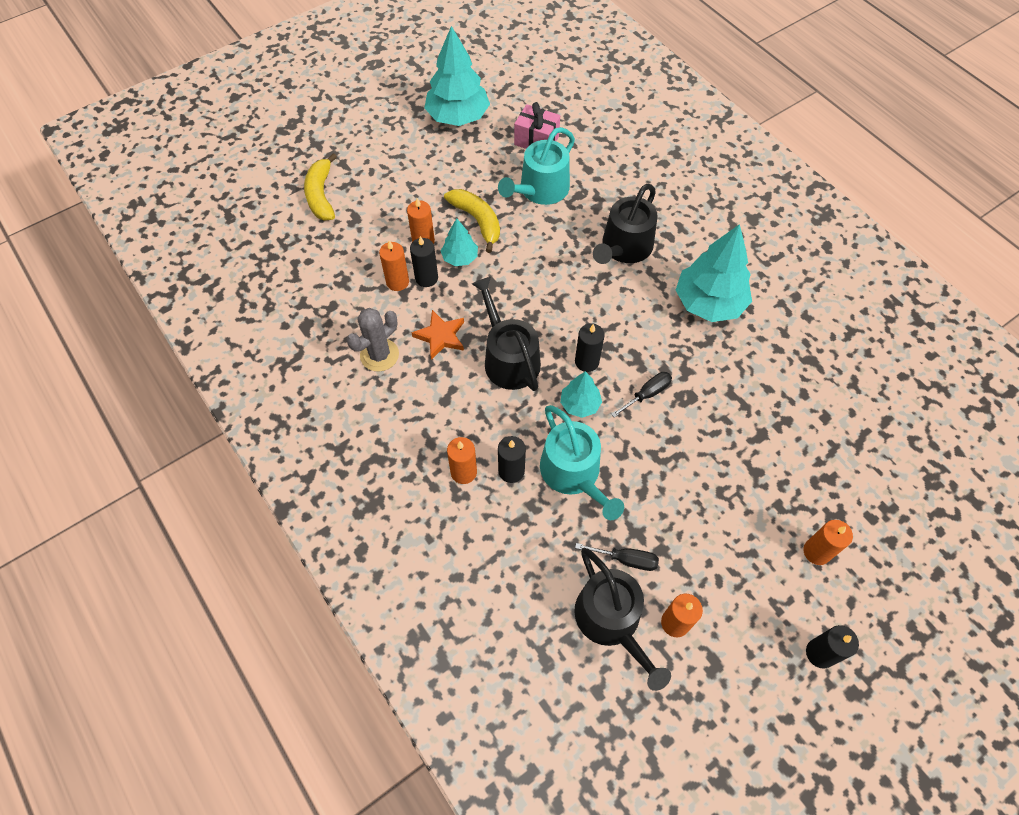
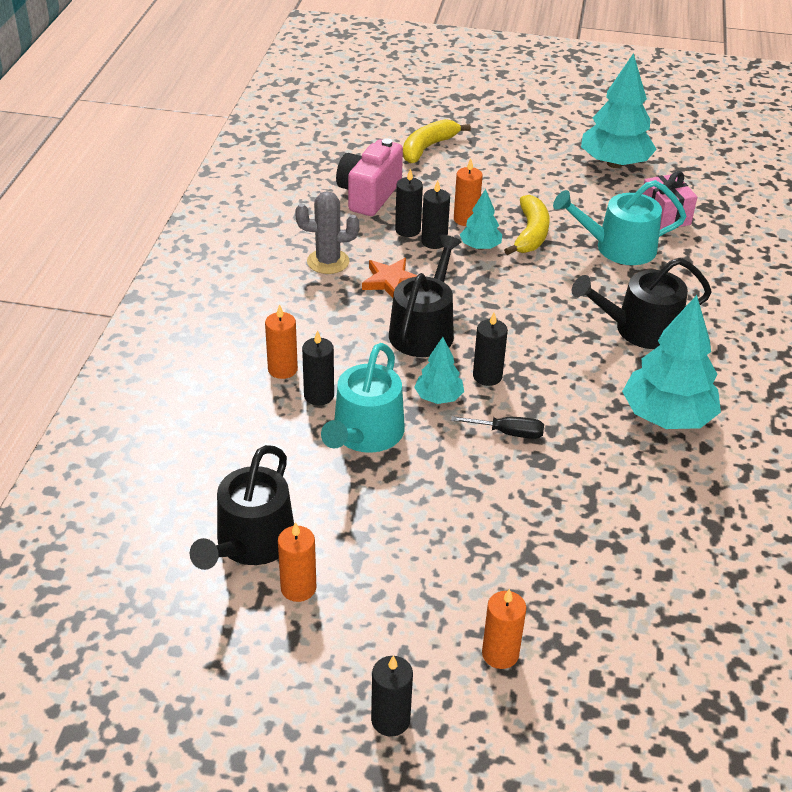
camera: 45 degrees right, 20 degrees down
orange candle [379,241,409,291] -> black candle [395,169,423,237]
black screwdriver [575,543,659,571] -> none
none -> pink camera [336,138,403,216]

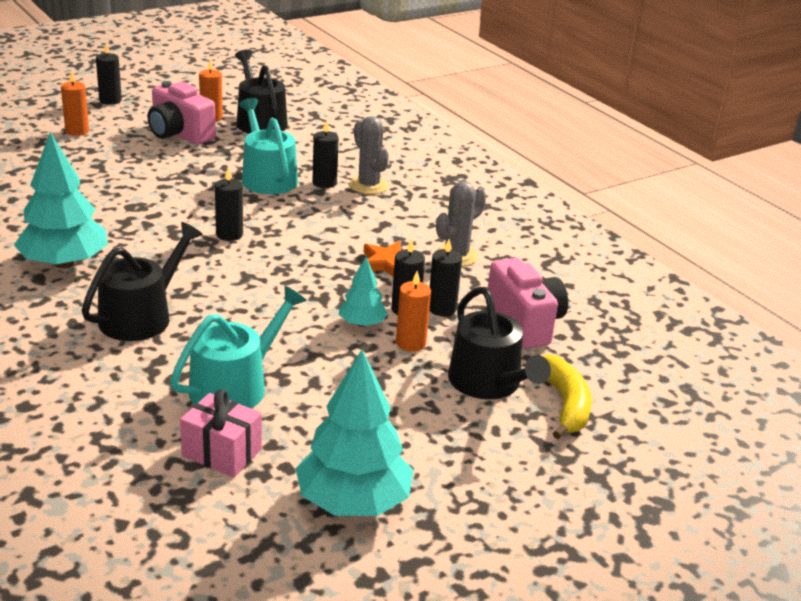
camera: 135 degrees right, 10 degrees down
orange candle [265,304,298,379] -> grey cactus [349,116,389,194]
black watering can [389,235,462,357] -> black watering can moved to [448,287,551,399]
turquoise tree [414,337,464,404] -> none
black screwdriver [451,416,544,439] -> none
yellow banana [504,195,550,255] -> none
none -> pink camera [148,81,216,145]

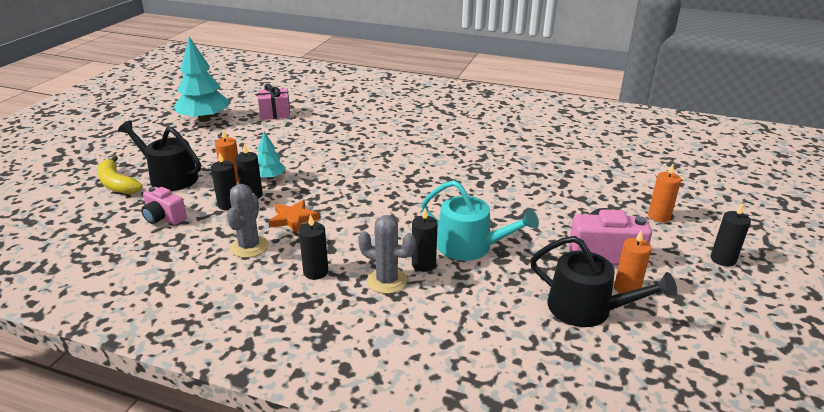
camera: 145 degrees right, 0 degrees up
turquoise tree [14,132,108,268] -> none
black watering can [81,222,203,341] -> none
turquoise watering can [170,286,307,408] -> none
black candle [215,167,243,241] -> black candle moved to [299,214,328,280]
pink camera [488,258,568,349] -> pink camera [141,187,187,225], size x0.64

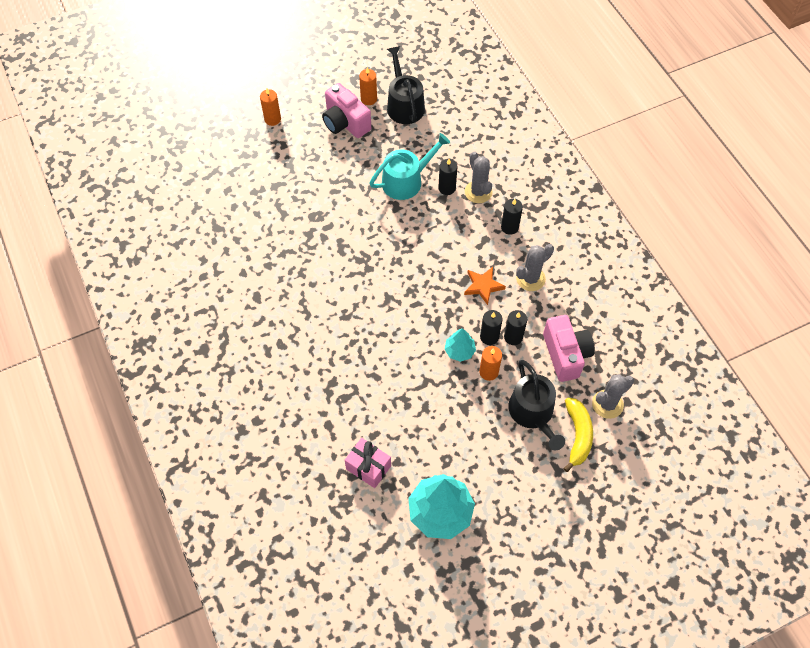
camera: 135 degrees left, 30 degrees up
pink camera [141,187,187,225] -> pink camera [543,315,595,382], size x1.56
turquoise watering can [421,180,539,261] -> turquoise watering can turned 75 degrees clockwise [369,133,450,200]
black candle [711,203,751,266] -> none
none -> grey cactus [592,374,634,419]

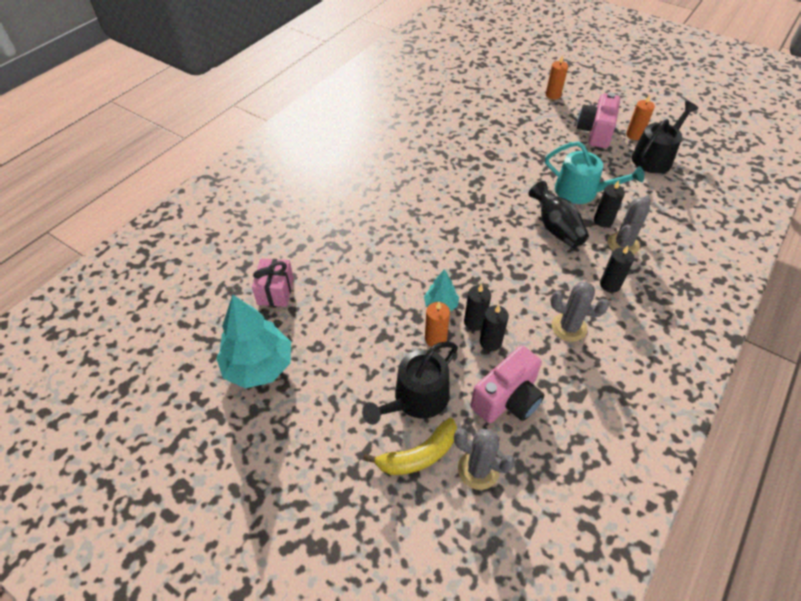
camera: 60 degrees right, 10 degrees down
orange star [464,267,506,305] -> none
none -> black vase [528,181,589,248]

